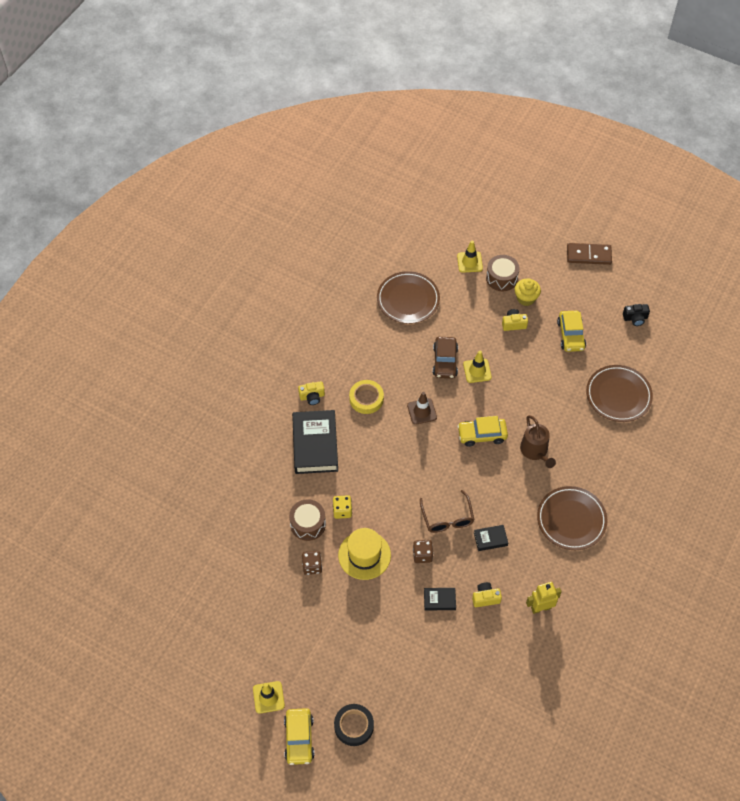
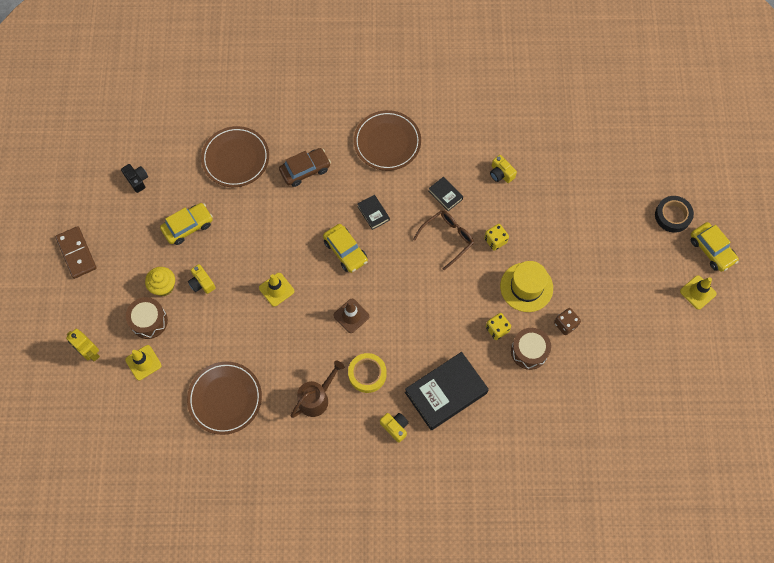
camera: 120 degrees left, 10 degrees up
yellow car [284,708,314,765] -> yellow car turned 90 degrees clockwise [691,222,739,272]
brown dice [413,540,433,563] -> yellow dice [484,224,509,251]
black book [424,588,456,610] -> black book moved to [357,195,390,230]
brown car [433,337,458,379] -> brown car moved to [279,148,331,187]
brown watering can [520,415,556,468] -> brown watering can moved to [290,360,345,418]
yellow robot [526,582,562,614] -> yellow robot moved to [66,329,100,361]

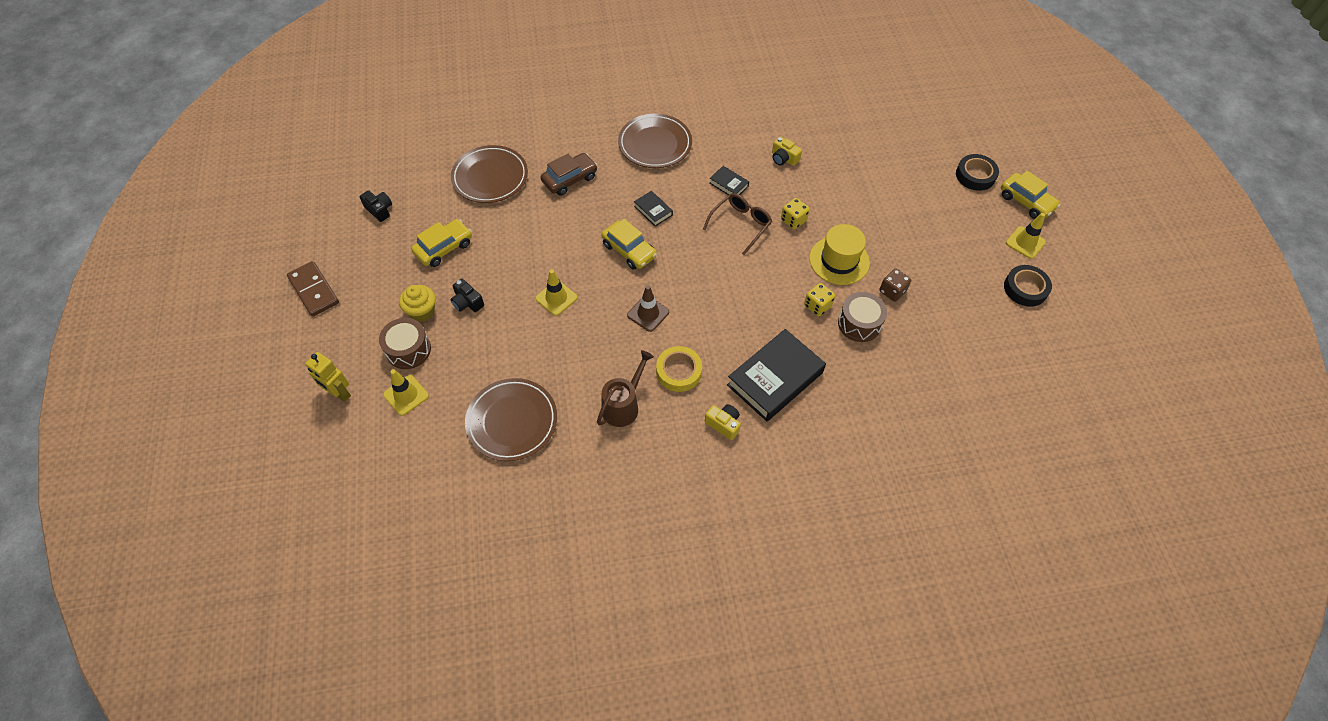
camera: 10 degrees left, 10 degrees down
yellow camera [188,264,216,294] -> black camera [451,279,484,312]
none -> black tape [1004,265,1052,307]

